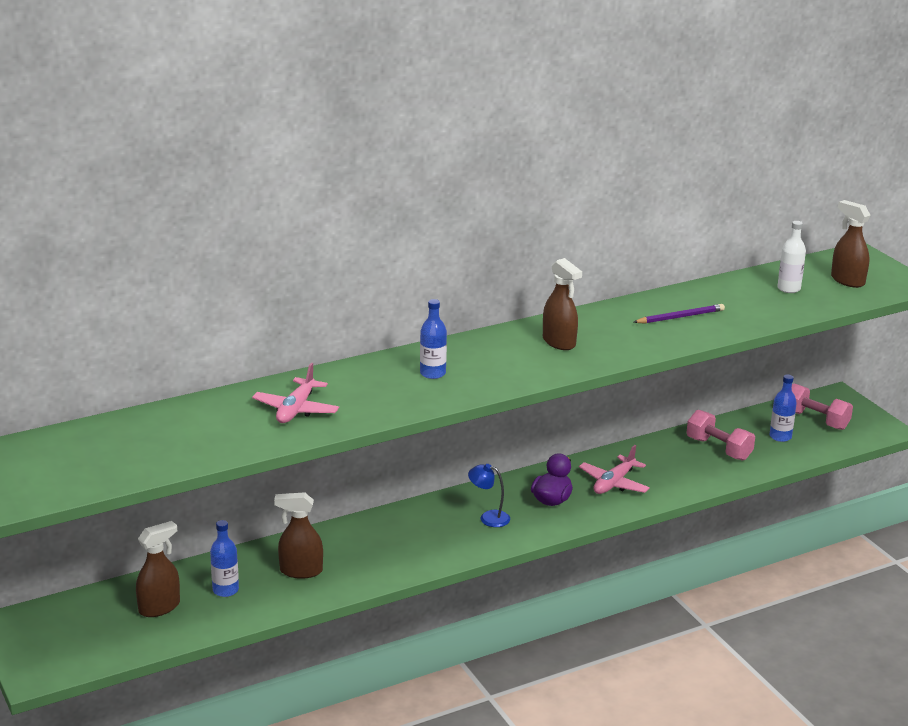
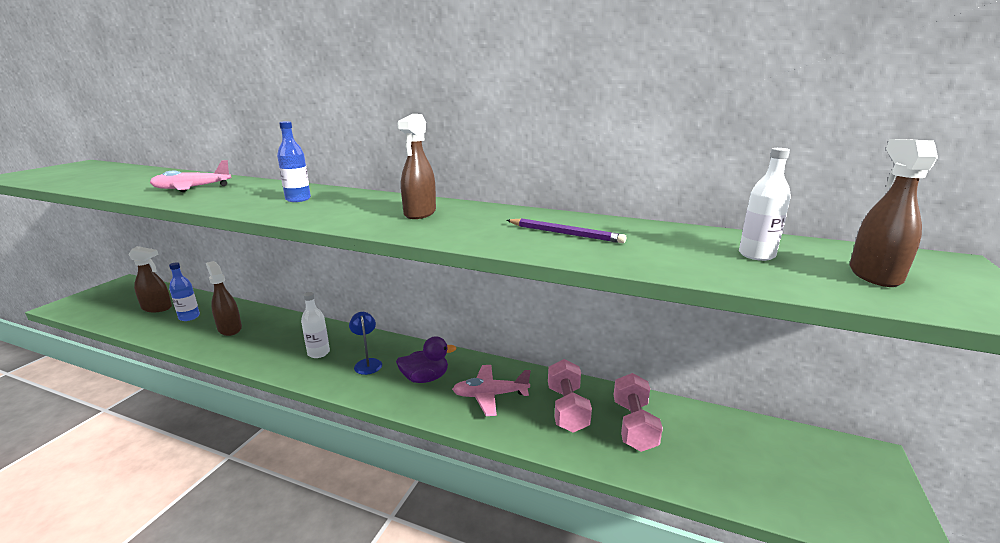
camera: 50 degrees right, 5 degrees down
blue bottle [770,374,797,442] -> none
pink dumbbell [792,383,853,430] -> pink dumbbell moved to [548,359,592,433]
none -> white bottle [301,292,330,358]

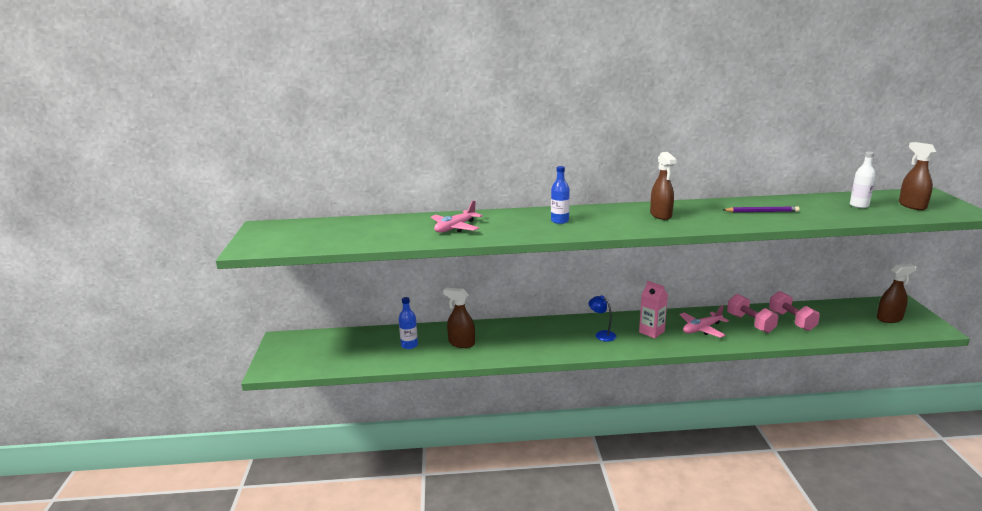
camera: 25 degrees left, 0 degrees up
brown spray bottle [129,246,172,312] -> brown spray bottle moved to [877,264,917,323]
white bottle [301,292,330,358] -> none
purple duck [396,336,456,383] -> pink carton [639,281,668,338]

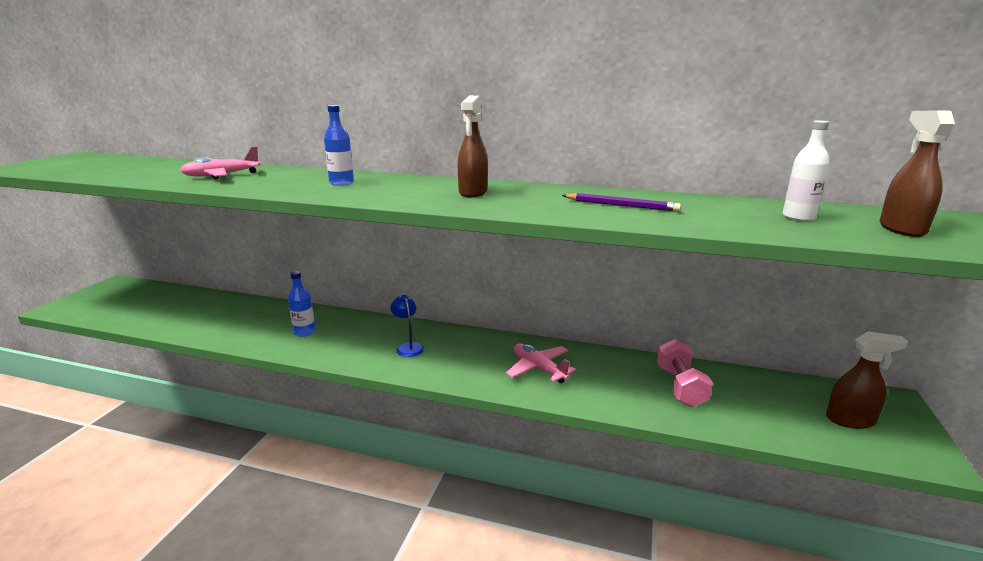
camera: 20 degrees right, 0 degrees up
blue bottle [399,297,418,349] -> blue bottle moved to [288,271,316,337]
brown spray bottle [443,287,475,348] -> none
pink carton [639,281,668,338] -> none
pink plane [679,305,729,338] -> pink plane turned 60 degrees clockwise [506,343,576,383]
pink dumbbell [727,294,779,333] -> none

